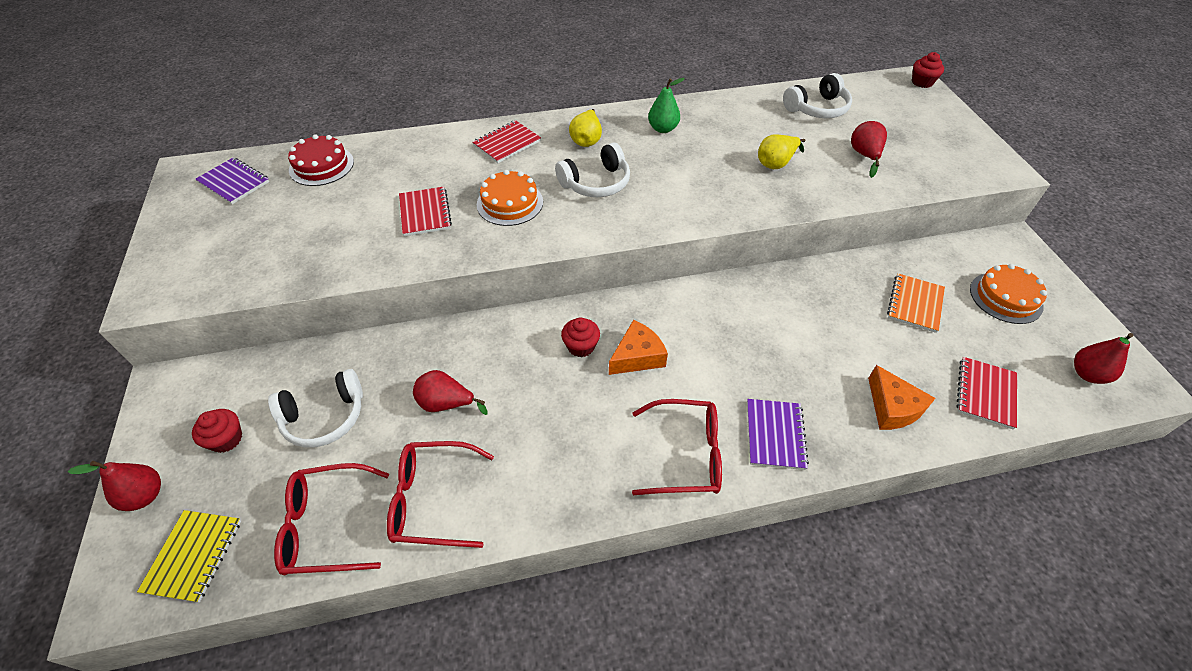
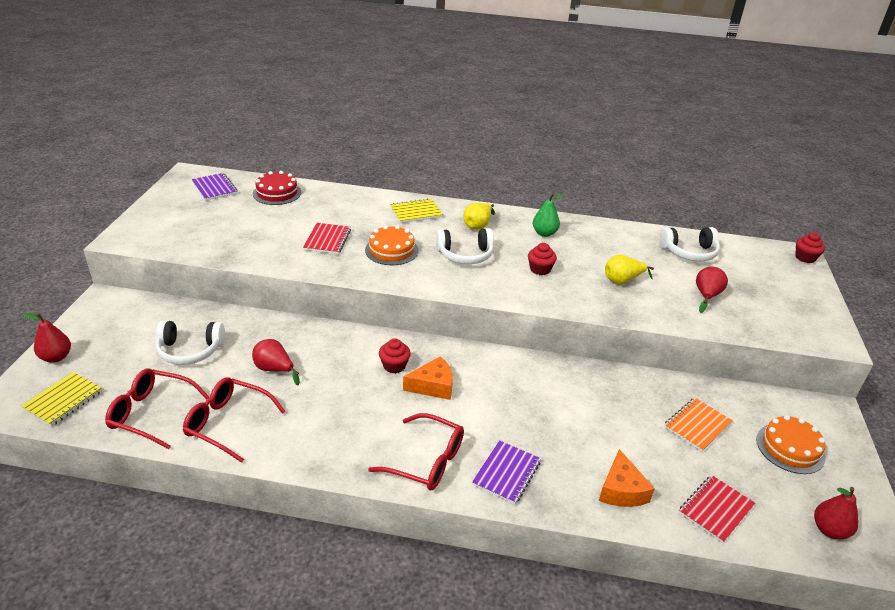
camera: 20 degrees right, 15 degrees down
red cupcake [192,409,242,453] -> red cupcake moved to [528,243,557,275]
red notebook [472,120,541,163] -> yellow notebook [390,198,443,223]

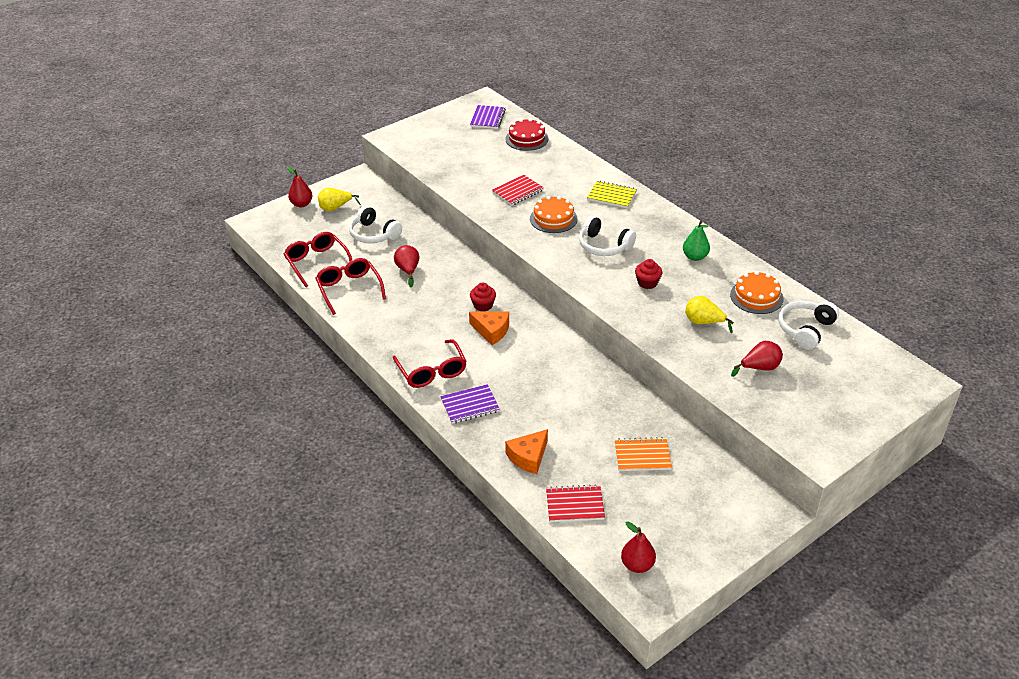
camera: 45 degrees right, 5 degrees up
yellow notebook [21,372,102,427] -> none
yellow pear [463,203,495,230] -> yellow pear moved to [318,187,361,211]
white headphones [660,227,720,261] -> white headphones turned 90 degrees clockwise [779,301,839,350]
orange cake [756,415,826,474] -> orange cake moved to [730,271,784,314]
red cupcake [795,232,825,263] -> none

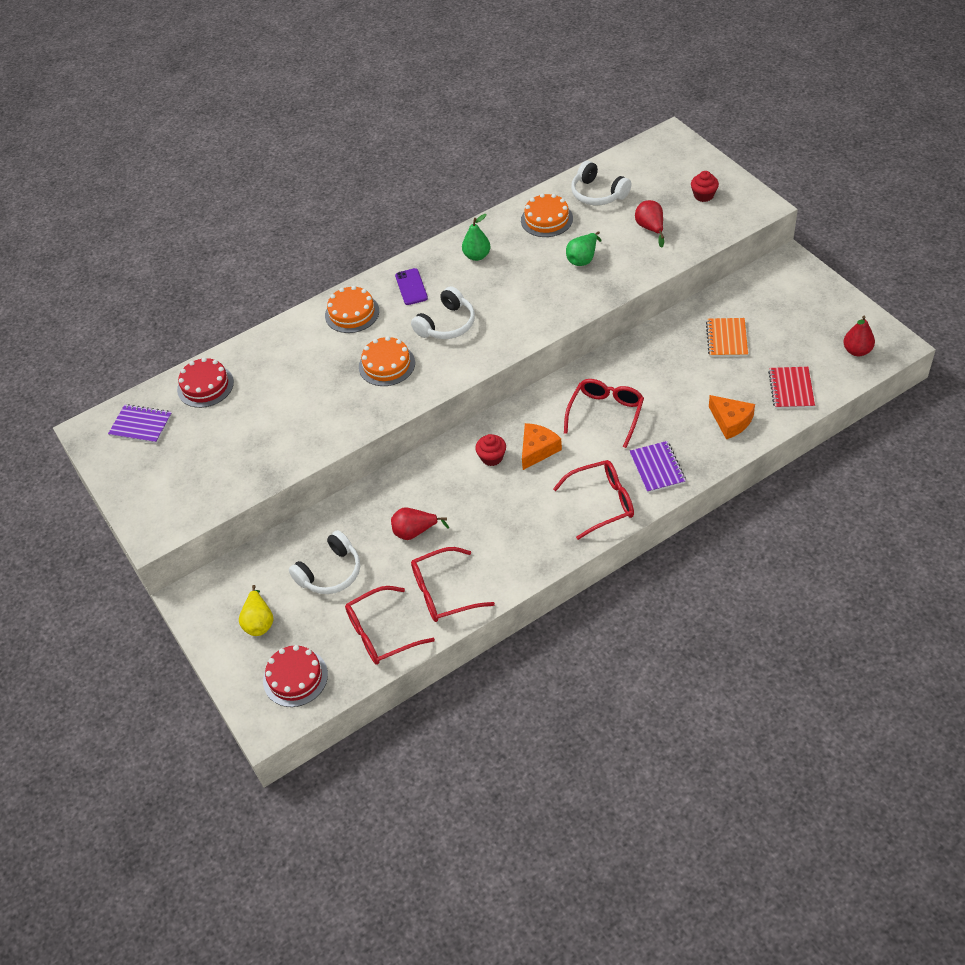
camera: 80 degrees left, 10 degrees up
red pear [287,166,313,207] -> none
red notebook [492,175,544,205] -> none
yellow notebook [587,181,637,208] -> orange cake [325,286,379,333]
red cupcake [635,259,662,289] -> red cupcake moved to [691,171,719,202]
yellow pear [685,296,734,333] -> green pear [566,231,602,266]
none -> red cake [263,645,328,707]
none -> purple phone [395,268,428,305]
none -> red glasses [564,379,644,448]

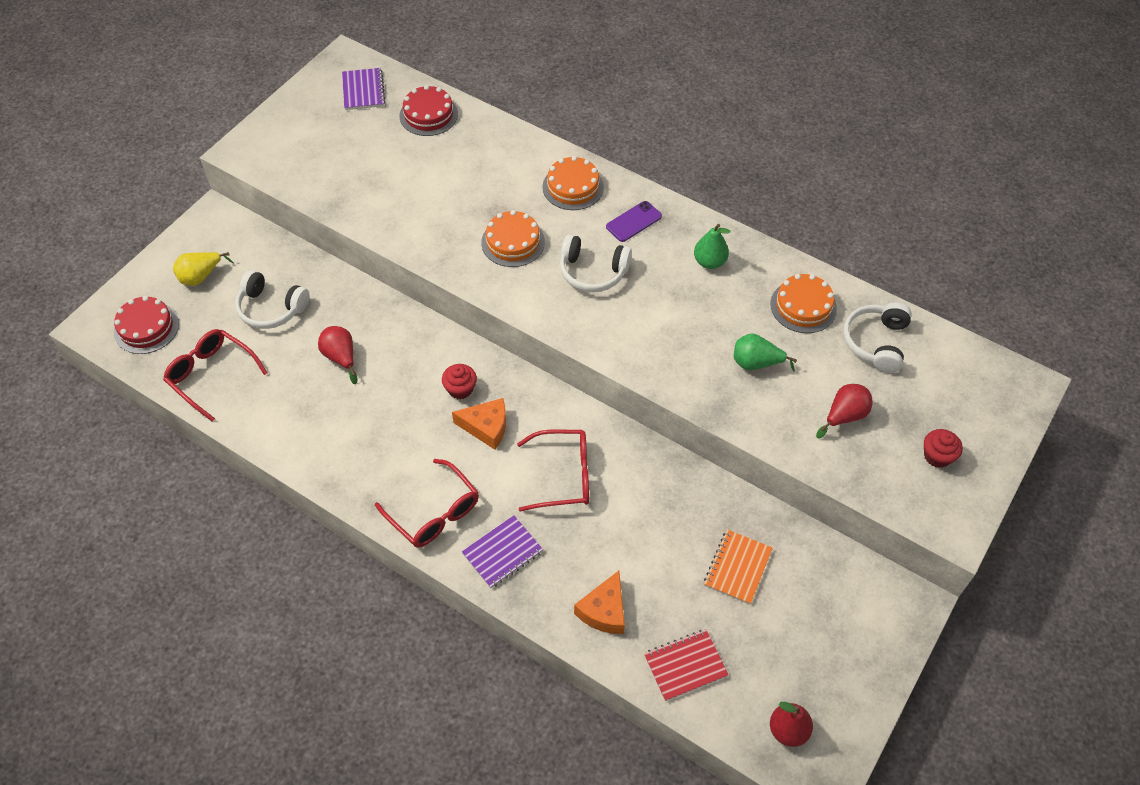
camera: 60 degrees right, 5 degrees up
red glasses [411,547,495,622] -> none
orange notebook [706,318,748,357] -> orange notebook turned 45 degrees counterclockwise [704,529,773,605]

